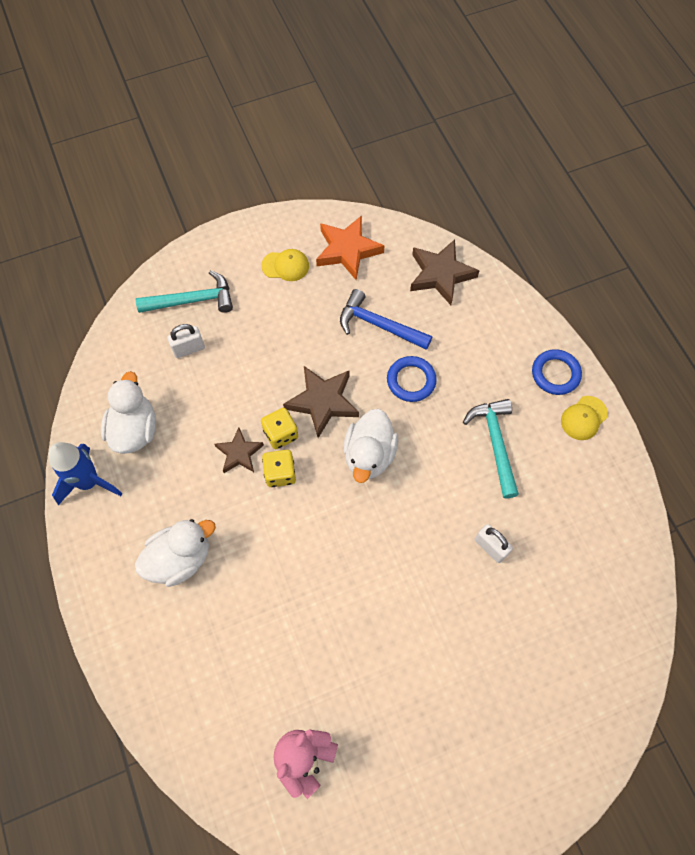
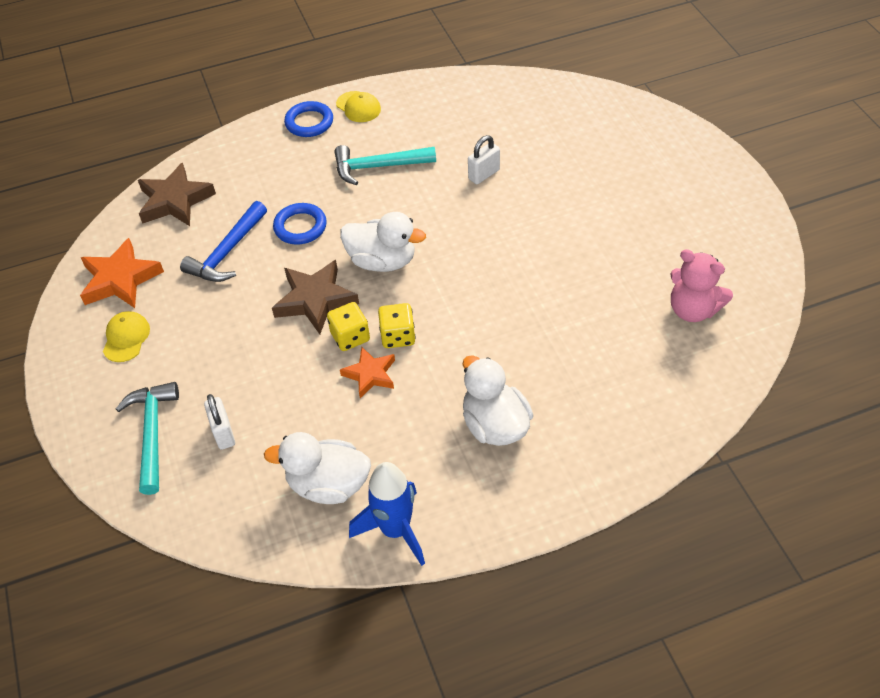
camera: 85 degrees left, 15 degrees down
brown star [214,428,264,473] -> orange star [340,347,395,398]

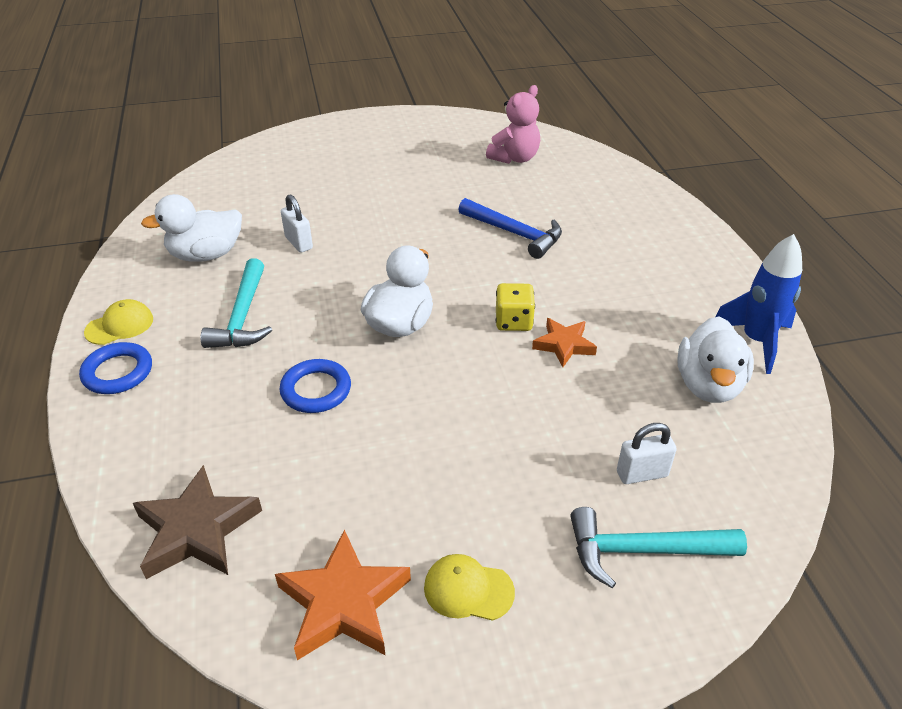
camera: 85 degrees left, 10 degrees down
blue hammer [180,201,267,282] -> blue hammer moved to [458,198,562,259]
brown star [272,260,359,334] -> none
yellow dice [327,302,370,351] -> none
white duck [463,355,533,446] -> white duck moved to [141,194,242,262]

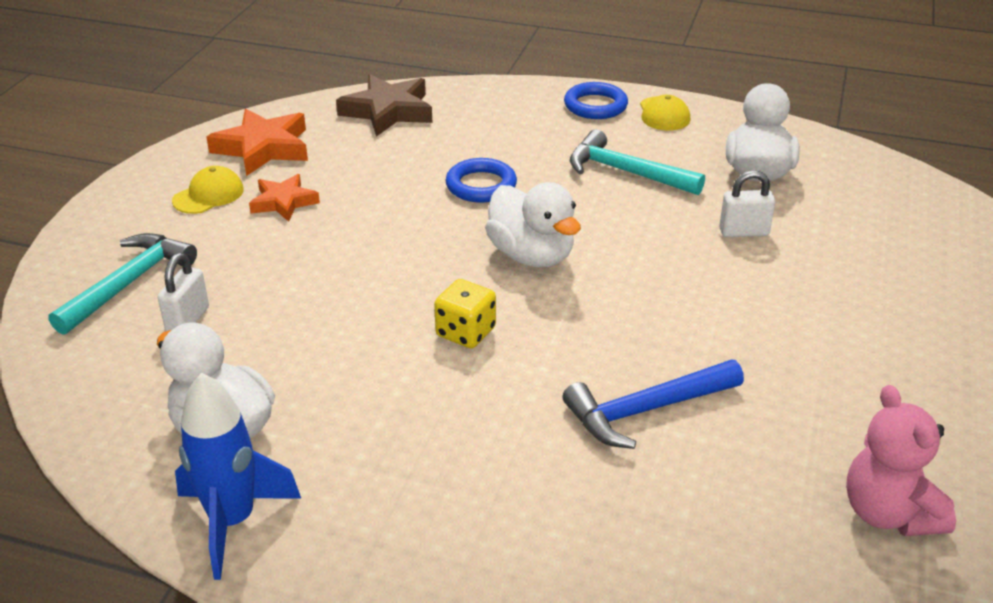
camera: 120 degrees right, 5 degrees down
orange star [532,318,597,367] -> orange star moved to [249,174,320,222]

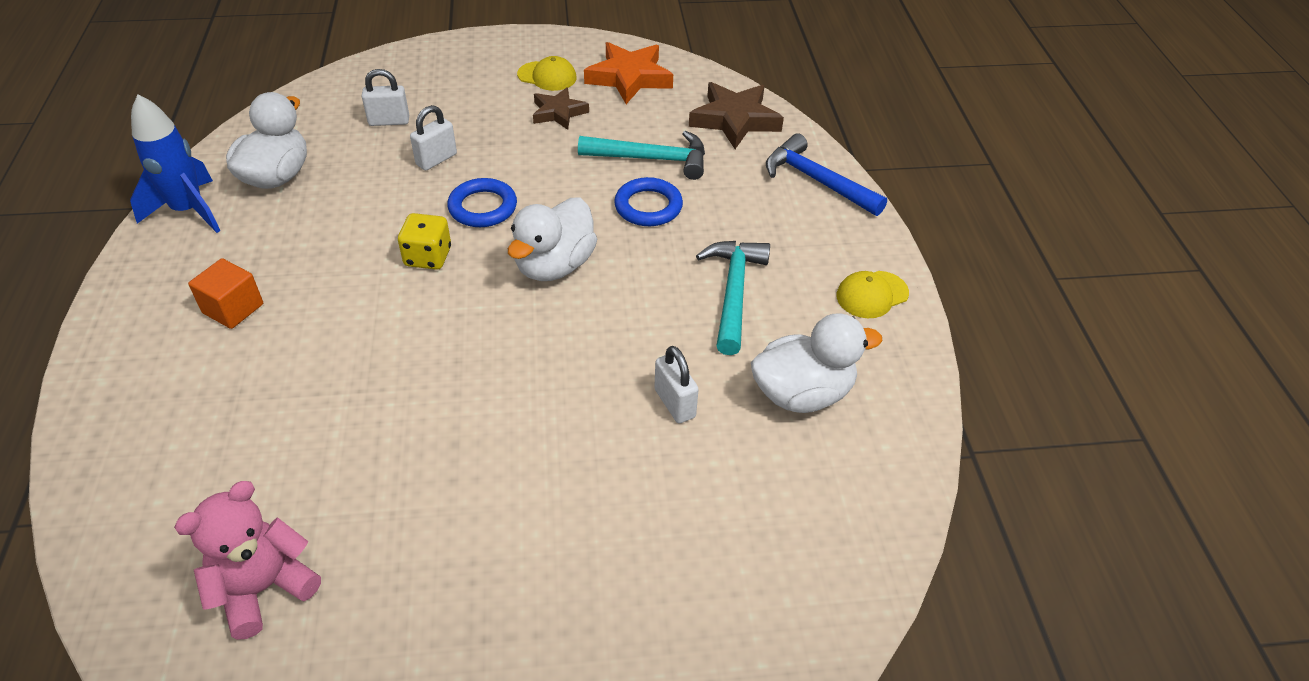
camera: 65 degrees right, 10 degrees up
turquoise hammer [49,233,197,335] -> turquoise hammer moved to [578,131,705,180]
orange star [249,174,320,222] -> brown star [533,87,589,130]
blue hammer [562,360,744,449] -> blue hammer moved to [766,133,887,216]
blue ring [564,82,628,119] -> blue ring moved to [447,178,517,227]
none -> orange cube [188,258,263,329]
none -> white padlock [410,105,457,171]

